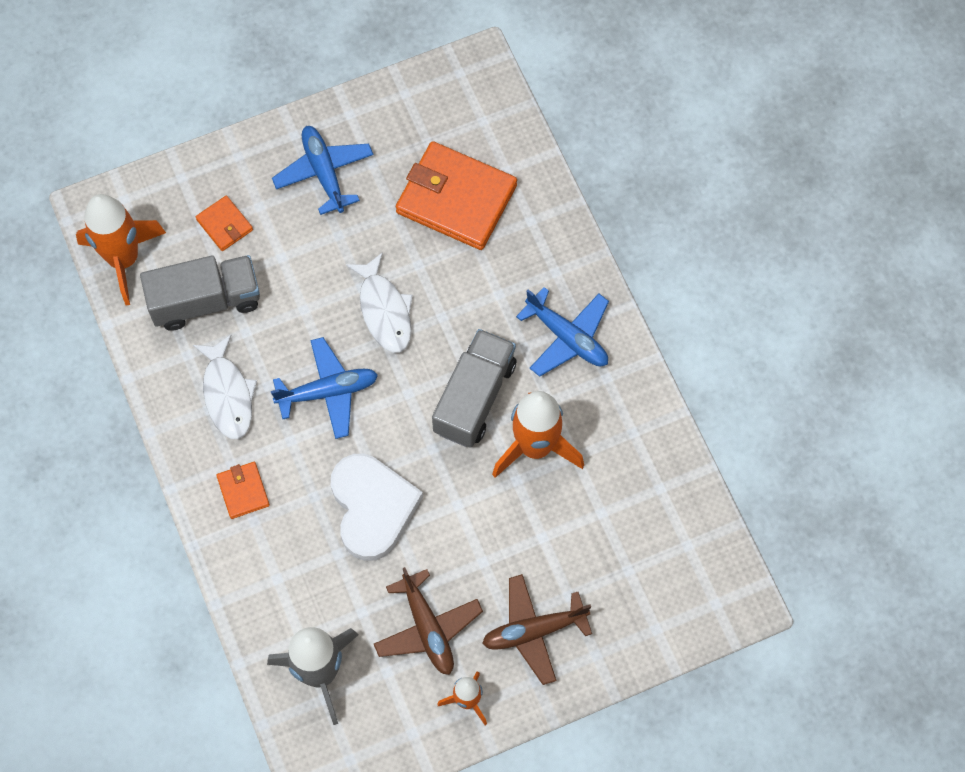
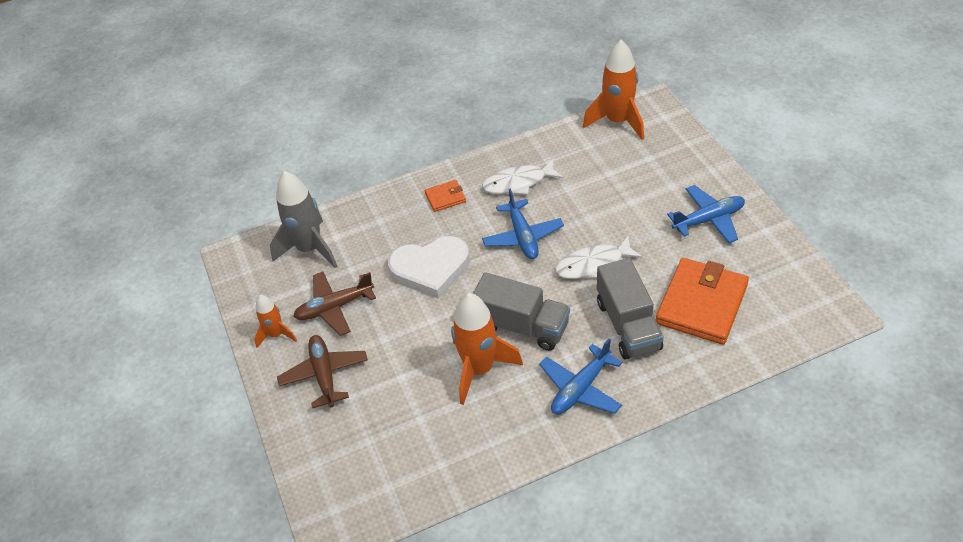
camera: 95 degrees right, 20 degrees down
grey truck [140,255,260,331] -> grey truck moved to [597,258,664,360]
orange wallet [196,196,253,251] -> none

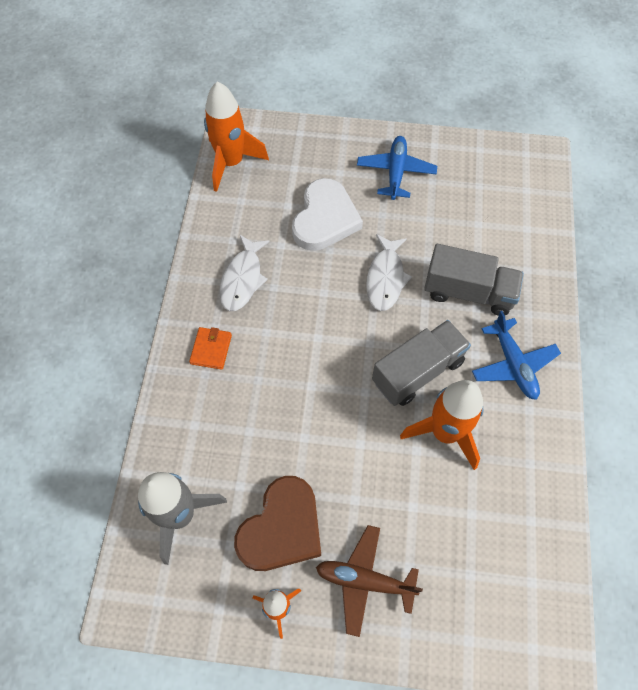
camera: 65 degrees left, 15 degrees up
brown plane [293,272,376,336] -> brown heart [234,476,321,571]
white heart [388,236,470,299] -> white heart moved to [292,178,363,251]
blue plane [482,189,564,259] -> none
orange wallet [656,258,749,345] -> none

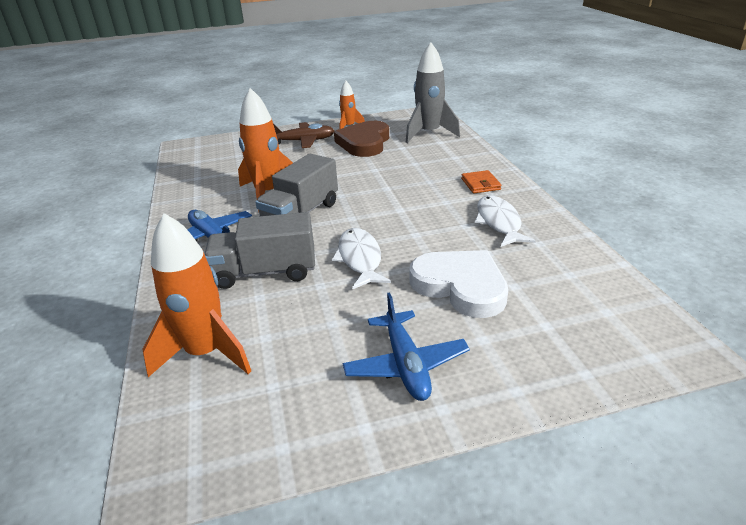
camera: 160 degrees right, 30 degrees down
orange rocket [204,81,269,192] -> orange rocket moved to [142,213,251,377]
white heart [292,178,363,251] -> white heart turned 135 degrees clockwise [409,250,508,318]

